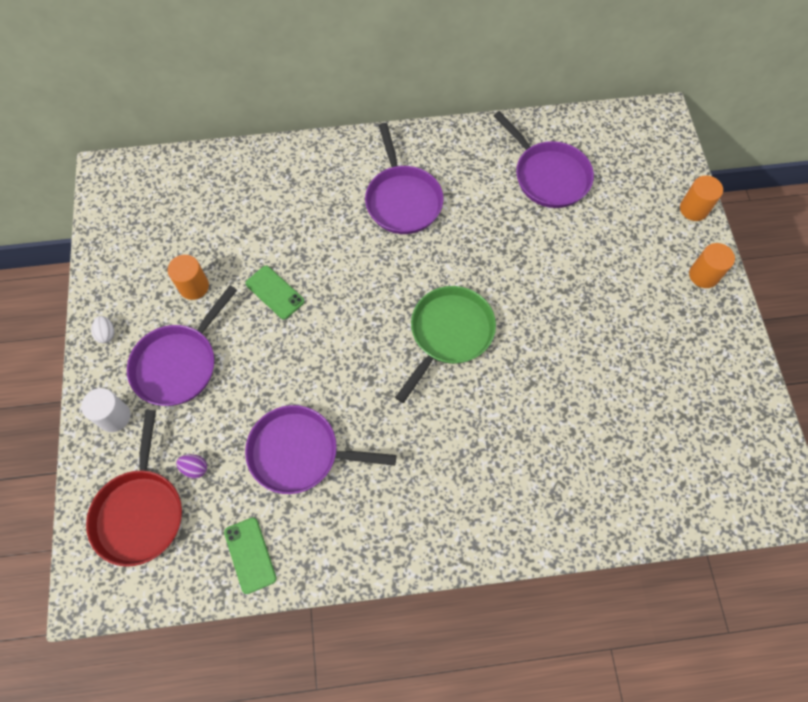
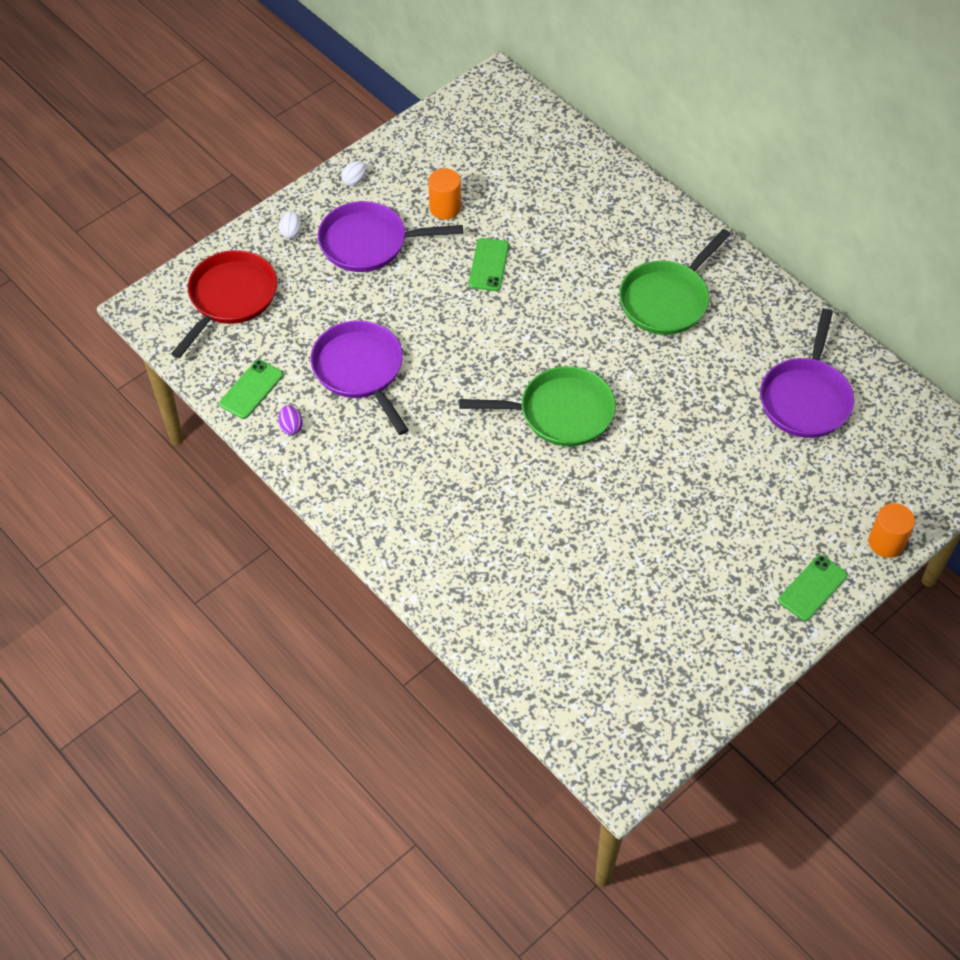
camera: 55 degrees right, 10 degrees down
white cylinder [81,388,131,432] -> white egg [279,211,301,238]
red pan [86,410,182,566] -> red pan turned 150 degrees clockwise [171,250,277,358]
purple egg [176,454,207,479] -> purple egg moved to [278,405,303,435]
purple pan [365,123,443,234] -> green pan [619,229,731,335]
orange cylinder [689,243,735,288] -> green phone [778,555,848,621]

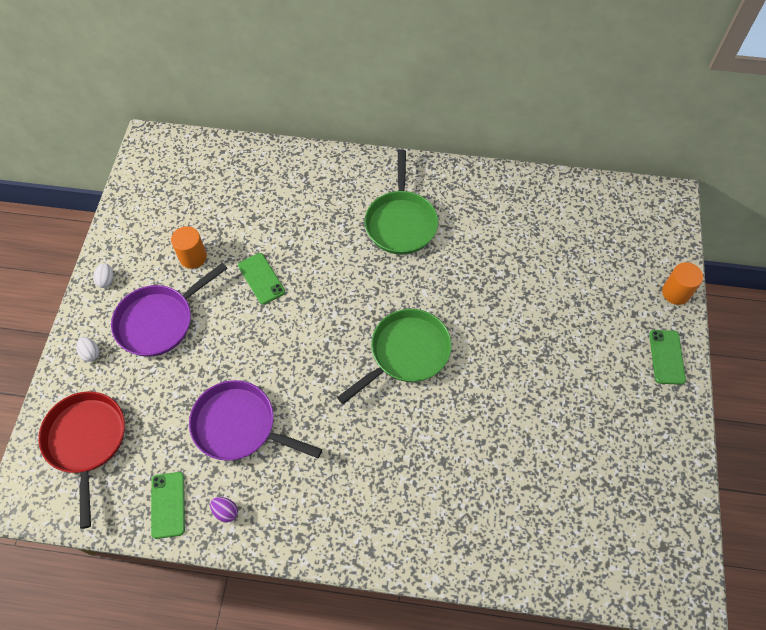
camera: 40 degrees left, 5 degrees up
purple pan [760,309,854,438] -> none

